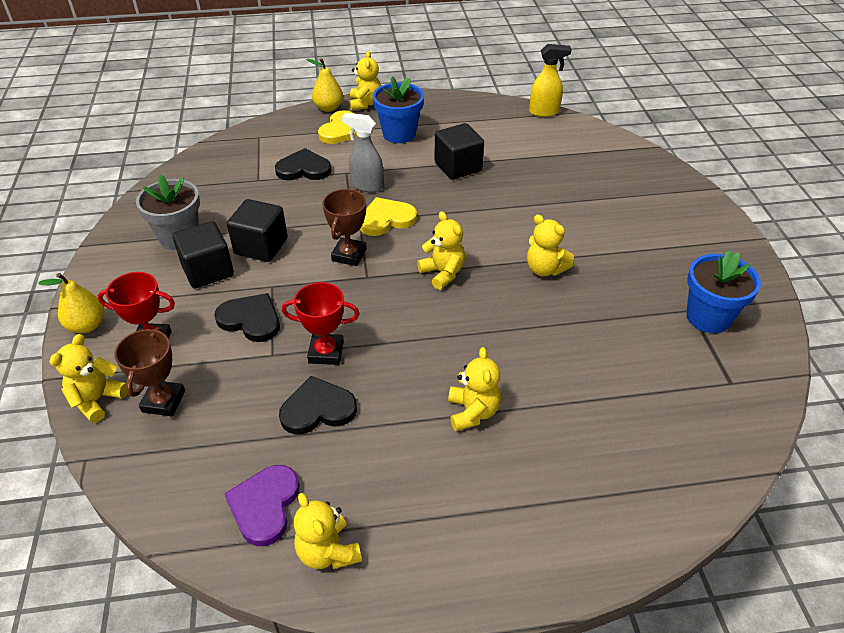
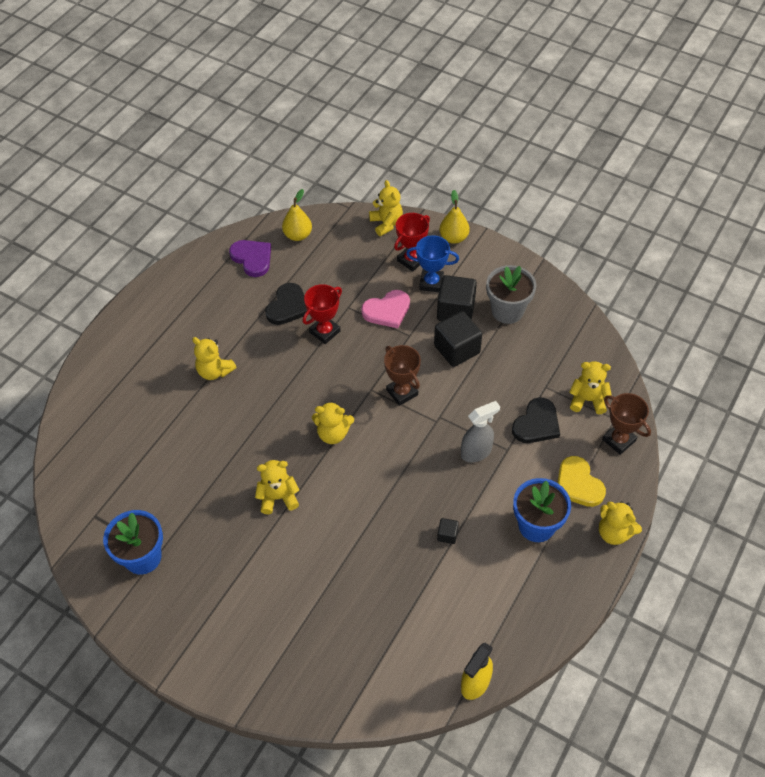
camera: 130 degrees right, 10 degrees up
brown trophy [114,327,185,416] -> brown trophy moved to [602,393,651,455]
black heart [215,293,280,342] -> pink heart [361,290,410,328]
yellow teddy bear [294,493,362,569] -> yellow teddy bear moved to [569,361,612,414]
yellow pear [306,58,343,112] -> yellow pear moved to [282,189,312,241]
yellow heart [360,197,417,236] -> none
black cube [434,123,484,180] -> black cube [437,518,459,544], size x0.46
none -> blue trophy [406,235,459,292]

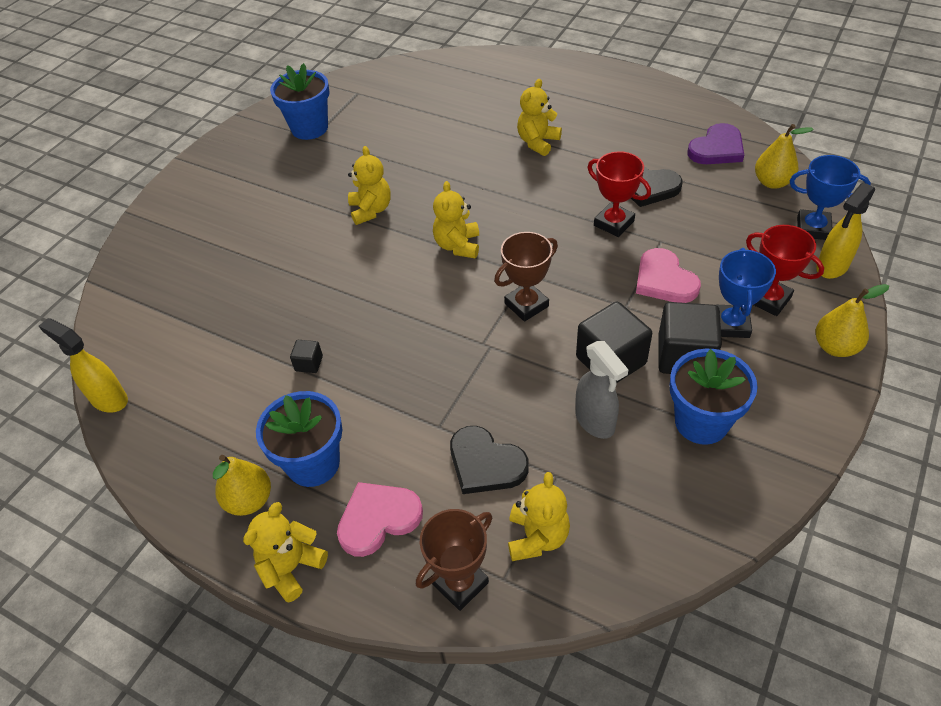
camera: 90 degrees right, 5 degrees down
yellow teddy bear [369,180,403,236] -> yellow spray bottle [816,183,875,279]
grey spray bottle [461,401,500,462] -> grey spray bottle moved to [575,341,629,439]
grey flower pot [486,265,536,324] -> blue flower pot [670,348,758,445]
yellow heart [557,456,606,507] -> pink heart [337,482,423,557]
none -> yellow pear [213,455,271,516]
none -> blue trophy [790,155,871,240]

